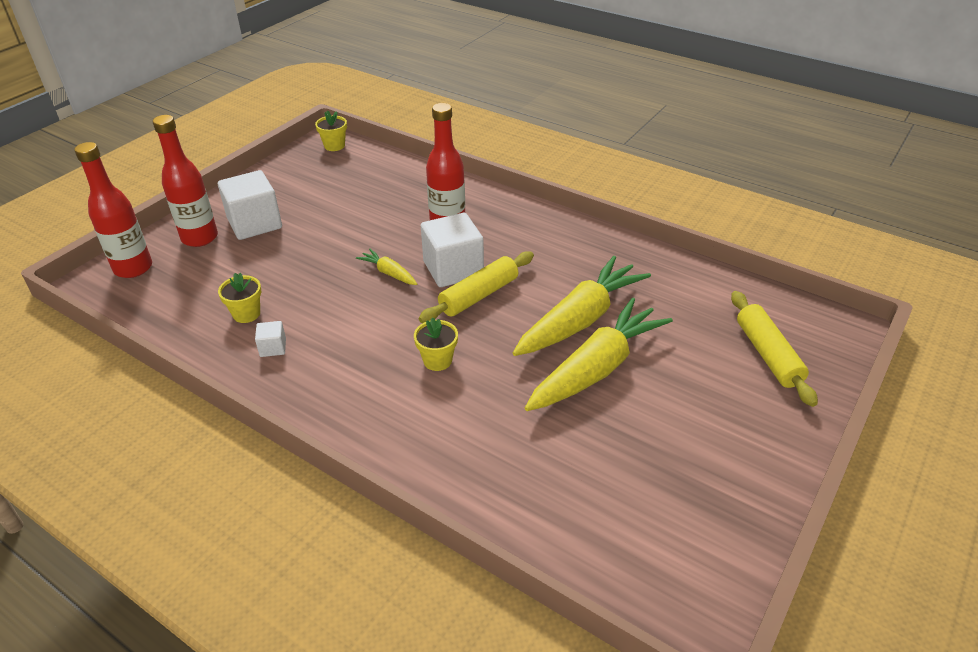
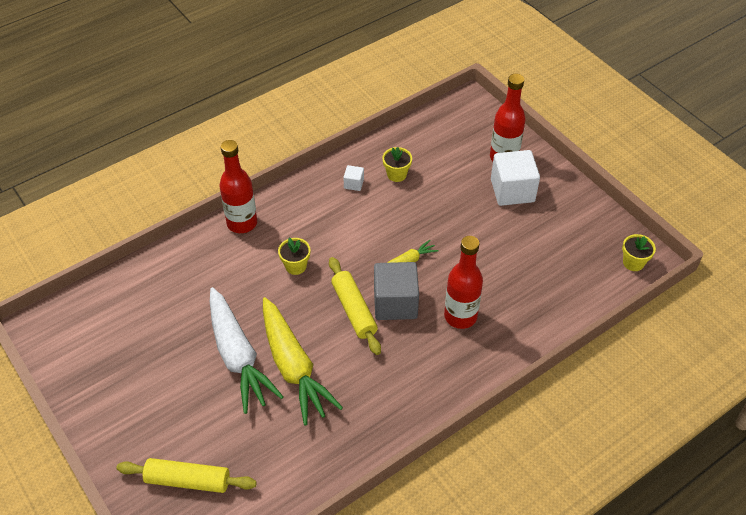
camera: 110 degrees right, 10 degrees up
red bottle [74,142,152,278] -> red bottle moved to [219,140,257,233]
white cube [421,213,484,287] -> grey cube [374,262,419,320]
yellow carrot [525,298,673,411] -> white carrot [210,287,284,414]

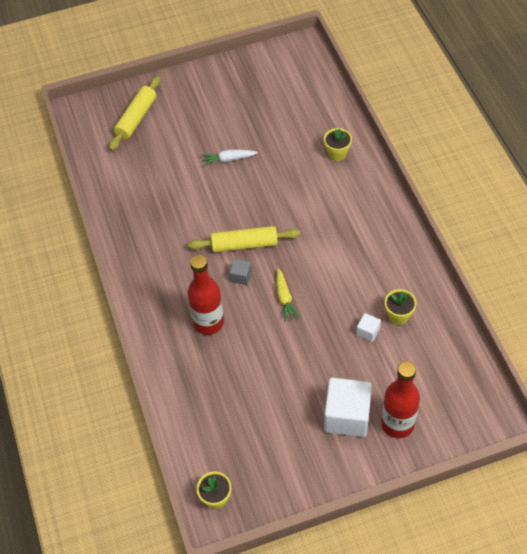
camera: 110 degrees right, 5 degrees up
white carrot [210,287,284,414] -> white carrot [201,150,258,166], size x0.45
red bottle [219,140,257,233] -> none
yellow carrot [263,297,343,425] -> none
yellow flower pot [278,238,310,275] -> yellow flower pot moved to [324,128,352,161]
white cube [343,165,364,191] -> white cube moved to [356,313,381,342]
grey cube [374,262,419,320] -> grey cube [230,259,252,285], size x0.46

